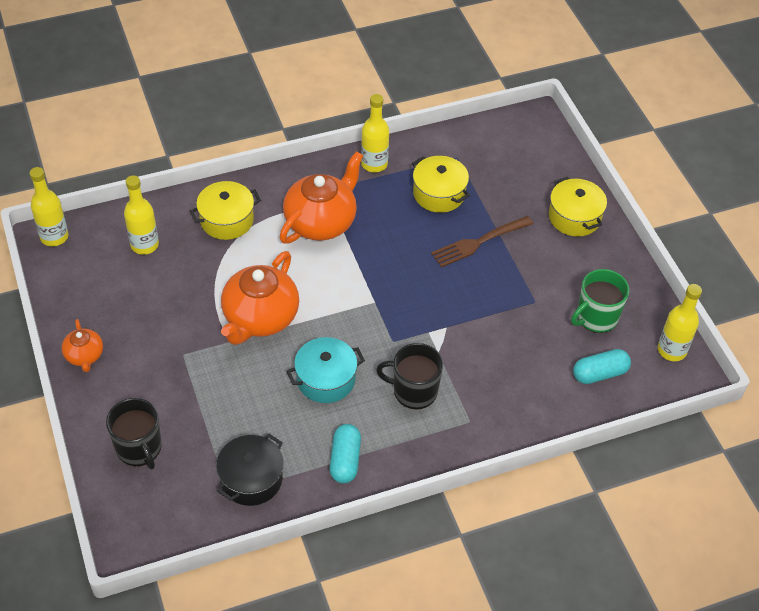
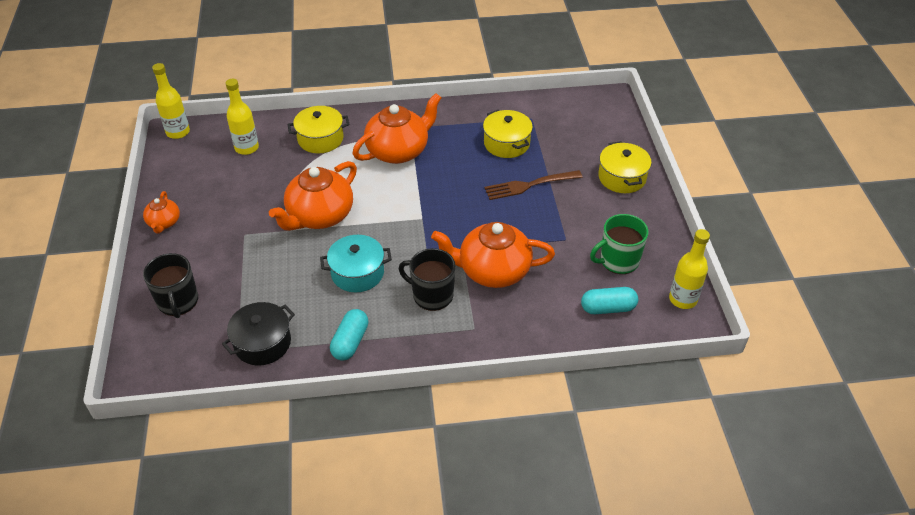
camera: 15 degrees right, 5 degrees down
yellow bottle [361,94,389,172] -> none
none -> orange teapot [431,222,555,288]

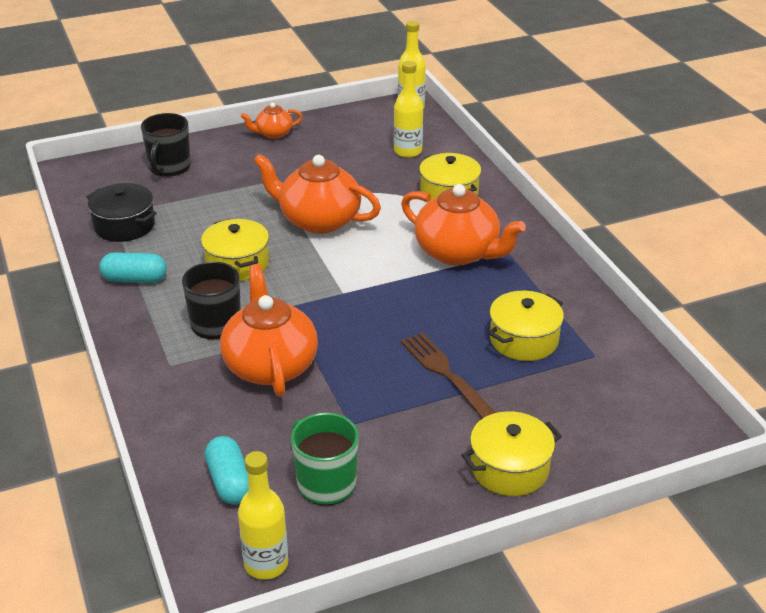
camera: 75 degrees right, 10 degrees down
black mug [143,253,198,318] -> black mug turned 45 degrees counterclockwise [141,113,191,177]
turquoise pot [320,235,392,292] -> yellow pot [201,219,269,281]

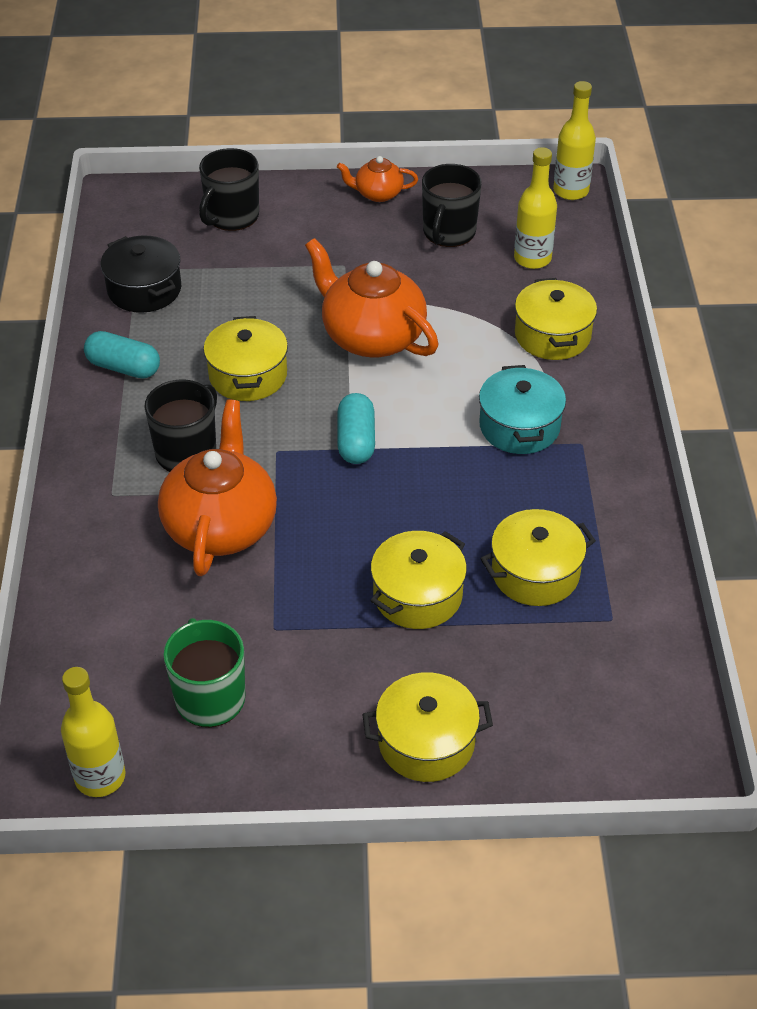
camera: 20 degrees right, 10 degrees up
turquoise capsule [205,436,249,504] -> turquoise capsule moved to [337,393,375,464]
orange teapot [401,184,526,266] -> turquoise pot [479,365,566,454]
brown fork [401,332,496,419] -> yellow pot [370,531,467,629]
none -> black mug [422,164,482,247]

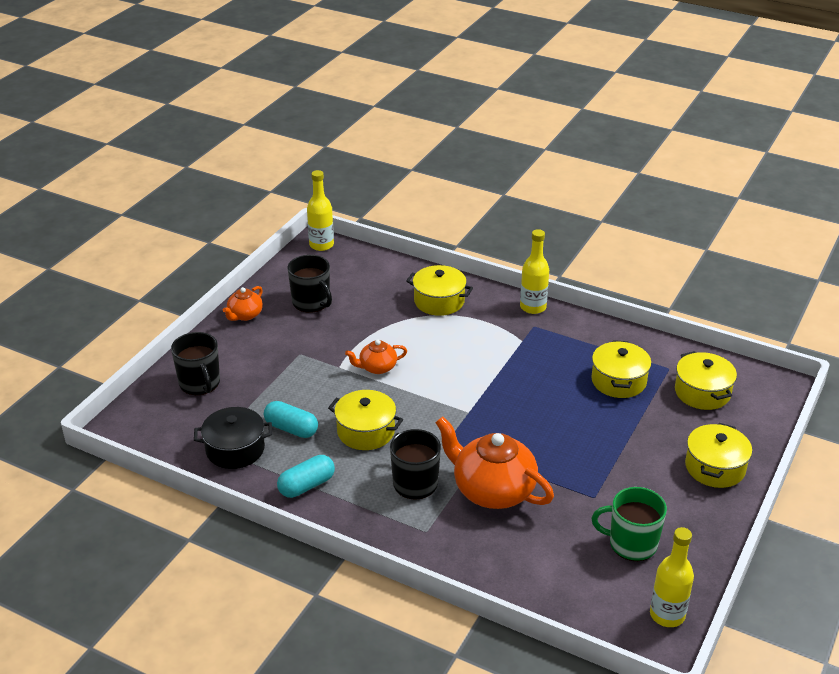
camera: 60 degrees left, 10 degrees down
orange teapot [305,238,439,358] -> orange teapot [345,340,407,374], size x0.51
turquoise capsule [337,393,375,464] -> turquoise capsule moved to [264,401,318,438]
yellow pot [370,531,467,629] -> yellow pot moved to [675,351,737,410]
turquoise pot [479,365,566,454] -> none
yellow bottle [514,147,557,269] -> yellow bottle moved to [520,229,549,314]

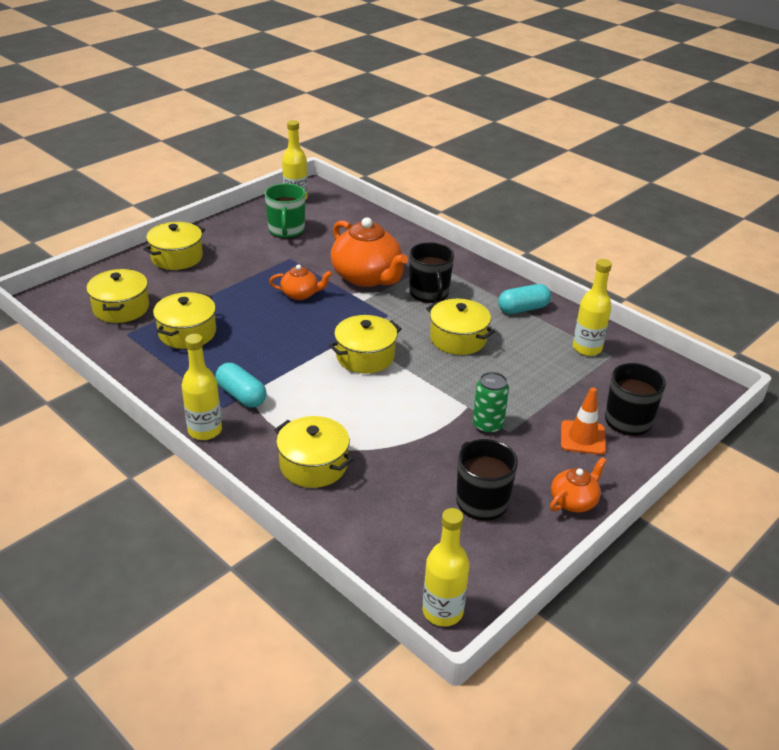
camera: 165 degrees left, 0 degrees up
black pot [194,407,272,469] -> yellow bottle [573,259,612,356]
turquoise capsule [264,401,318,438] -> turquoise capsule moved to [215,363,267,408]
orange teapot [345,340,407,374] -> orange teapot moved to [269,264,332,300]
green mug [592,487,667,561] -> green mug turned 60 degrees clockwise [265,183,305,239]
none -> yellow pot [329,315,402,374]
none -> green can [473,372,509,434]
none -> orange traffic cone [561,387,606,455]

